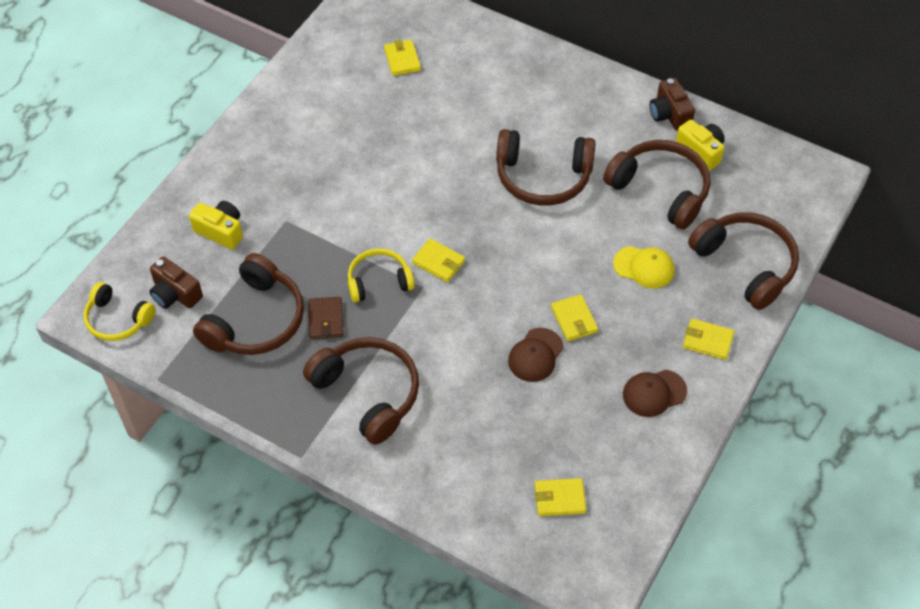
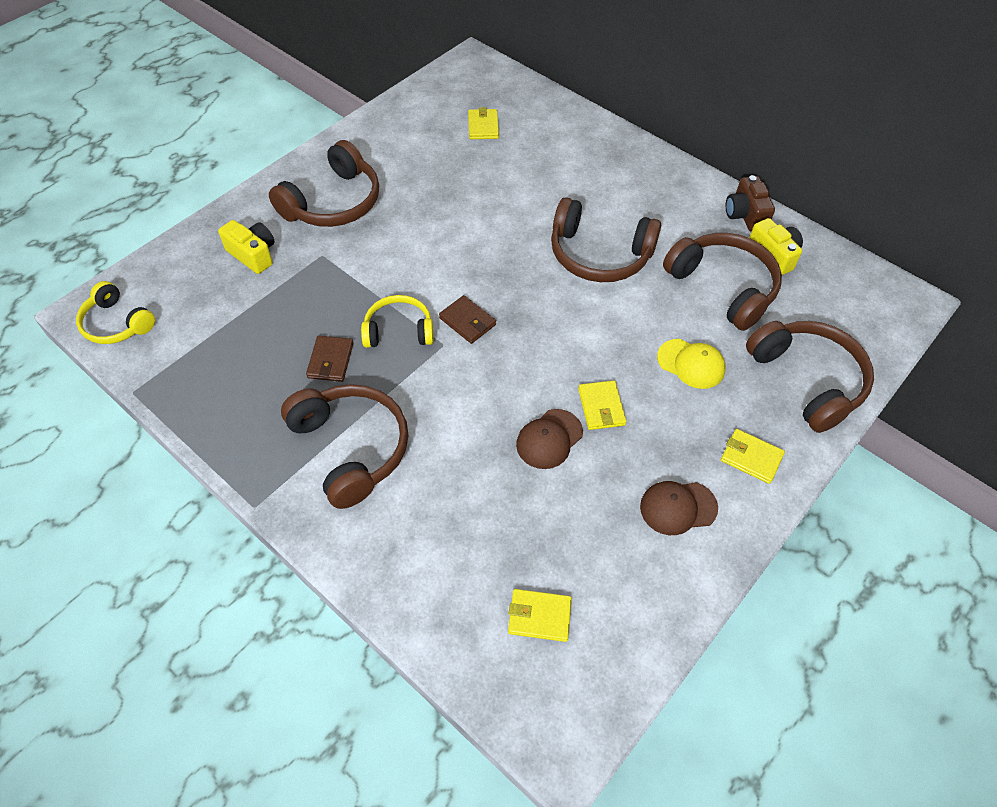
camera: 10 degrees right, 0 degrees up
brown camera [149,256,203,309] -> none
brown headphones [193,253,304,355] -> brown headphones moved to [269,140,379,227]
yellow wallet [412,238,465,282] -> brown wallet [439,295,496,344]

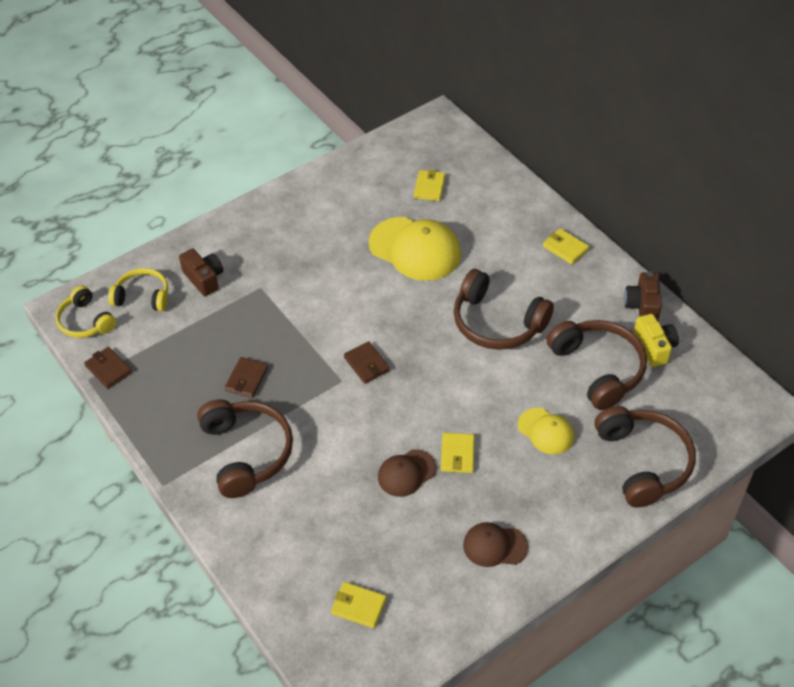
camera: 15 degrees right, 5 degrees down
yellow camera [218,220,275,274] -> brown camera [179,248,223,296]
brown headphones [269,140,379,227] -> none
yellow headphones [361,295,434,348] -> yellow headphones moved to [108,268,168,311]
yellow wallet [721,429,785,484] -> yellow wallet moved to [543,228,589,265]
none -> brown wallet [84,347,132,389]
none -> yellow cap [369,217,461,281]

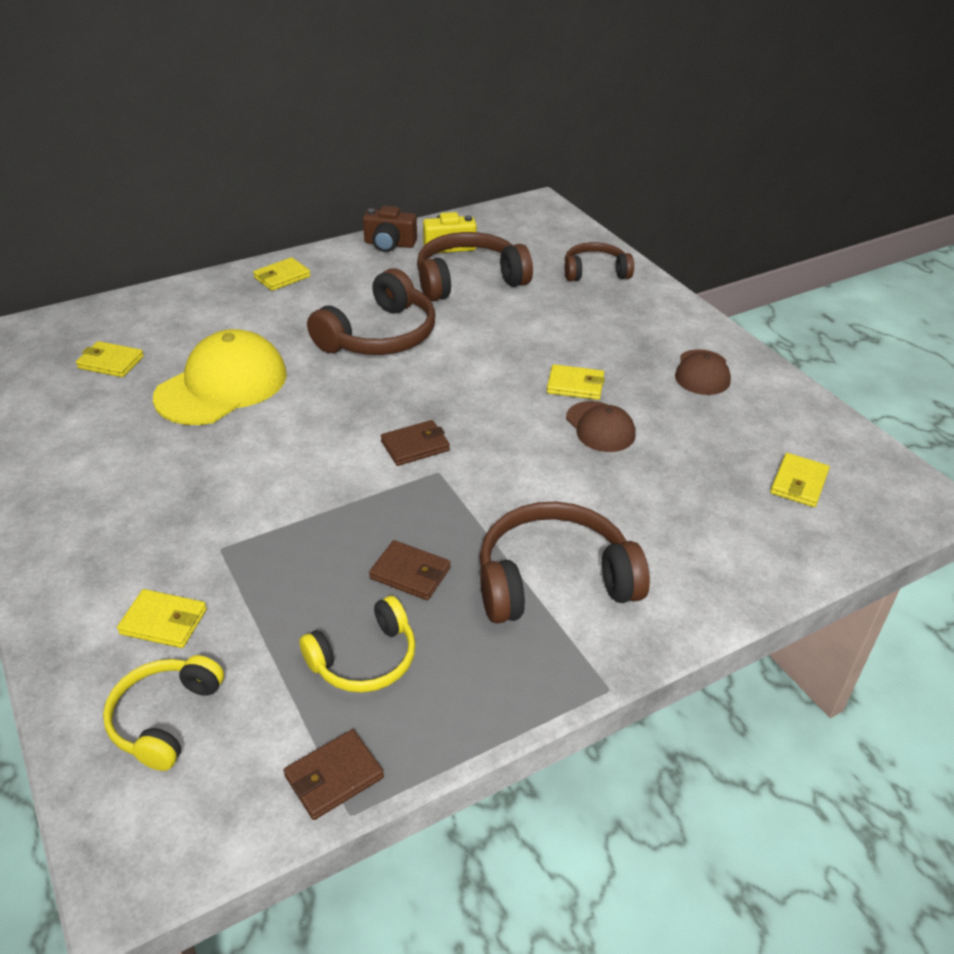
camera: 85 degrees left, 10 degrees down
yellow headphones [55,286,116,338] -> yellow headphones moved to [299,596,416,693]
brown camera [179,248,223,296] -> yellow wallet [117,589,207,648]
yellow cap [518,408,574,455] -> none
brown headphones [595,406,696,507] -> brown headphones [565,242,634,282], size x0.62

